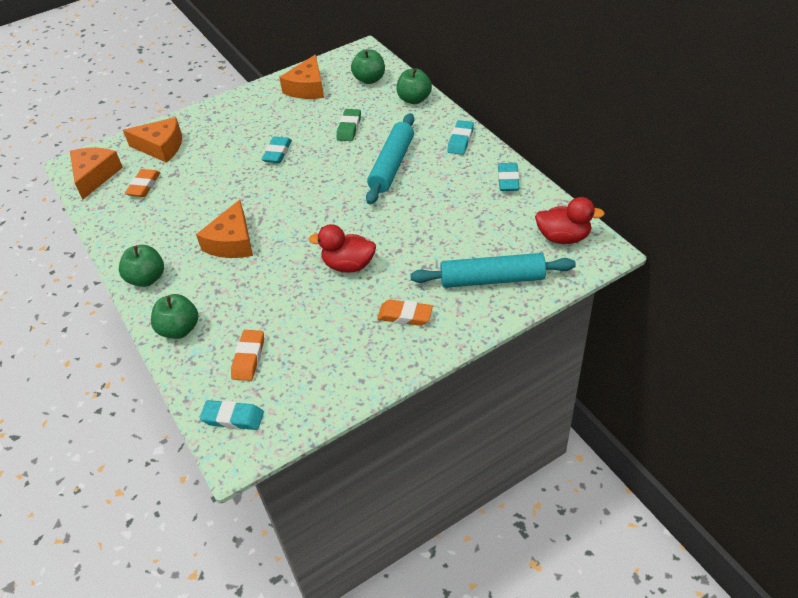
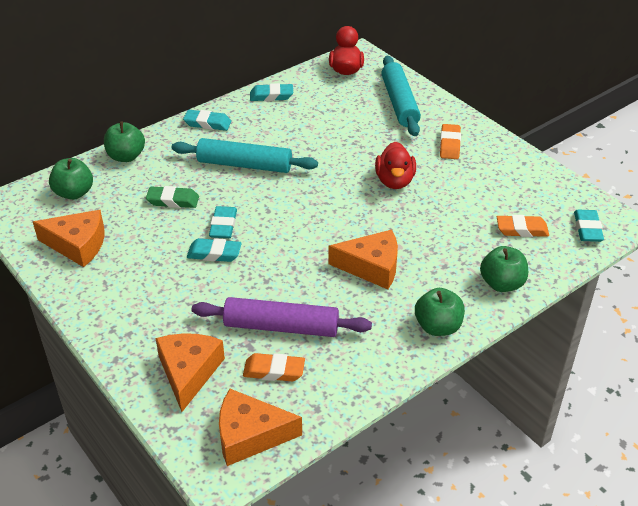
camera: 100 degrees left, 5 degrees down
none -> purple rolling pin [192,297,372,337]
none -> turquoise eraser [209,206,237,238]

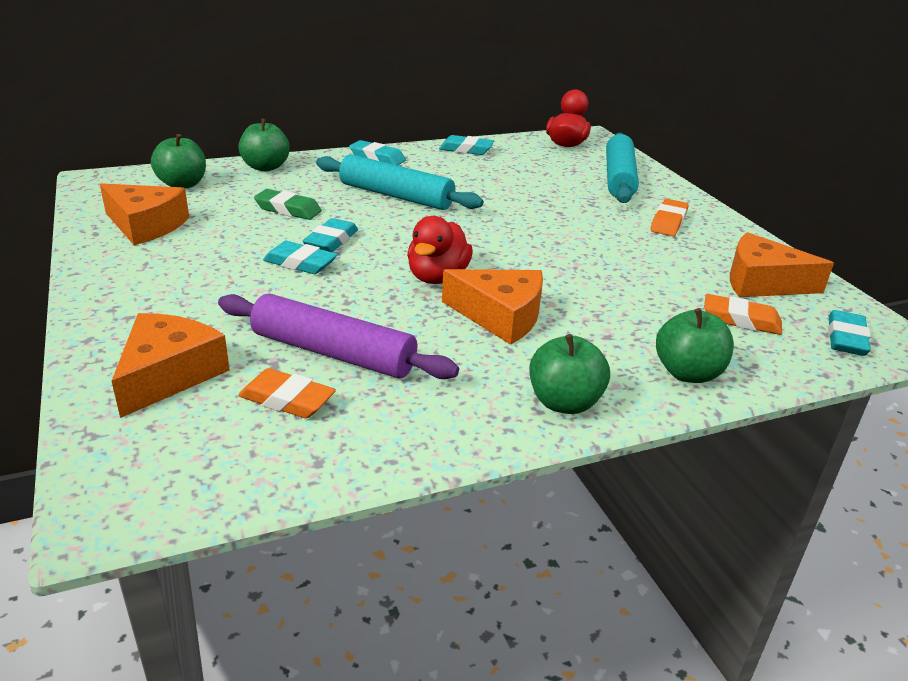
camera: 15 degrees right, 10 degrees down
orange cheese [219,389,302,466] -> orange cheese moved to [730,232,834,297]
red duck [375,142,416,189] -> red duck moved to [407,216,473,284]

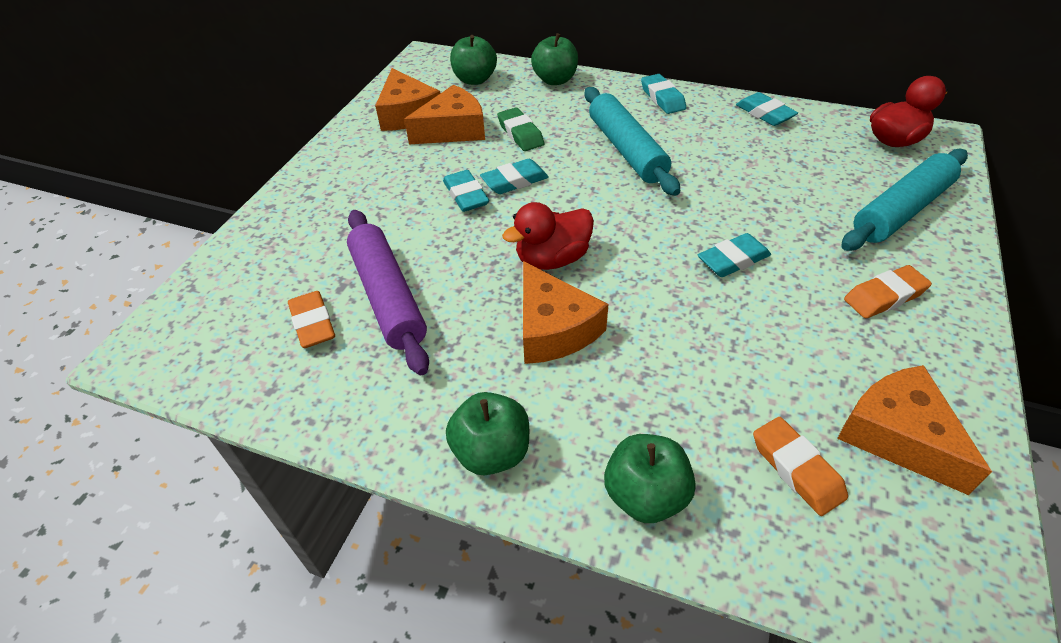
camera: 45 degrees right, 15 degrees up
orange cheese [112,313,230,418] -> orange cheese moved to [404,85,485,144]
turquoise eraser [828,310,871,356] -> turquoise eraser moved to [698,233,771,277]

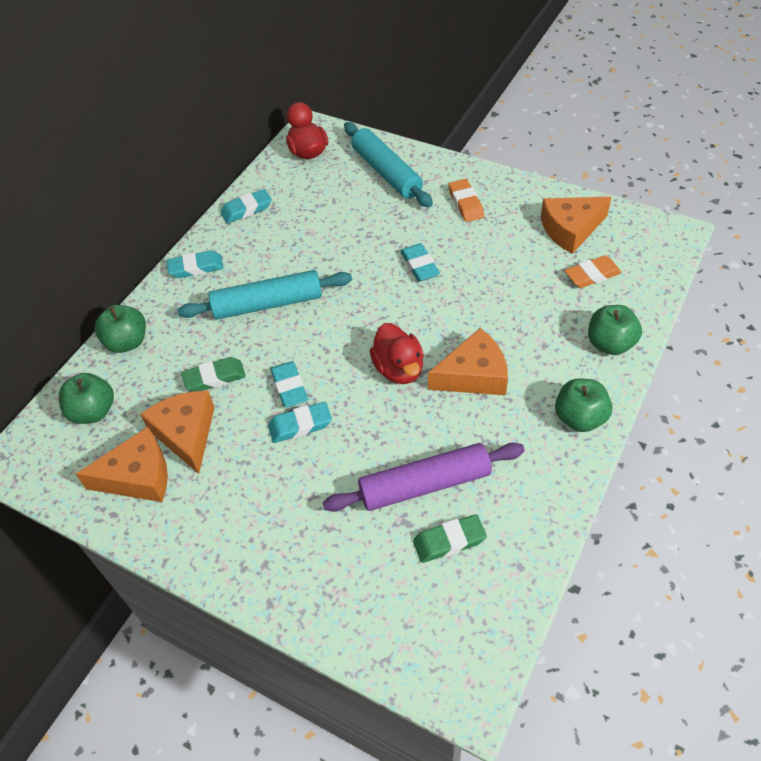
camera: 80 degrees left, 5 degrees up
orange eraser [288,291,335,348] -> green eraser [413,514,487,563]

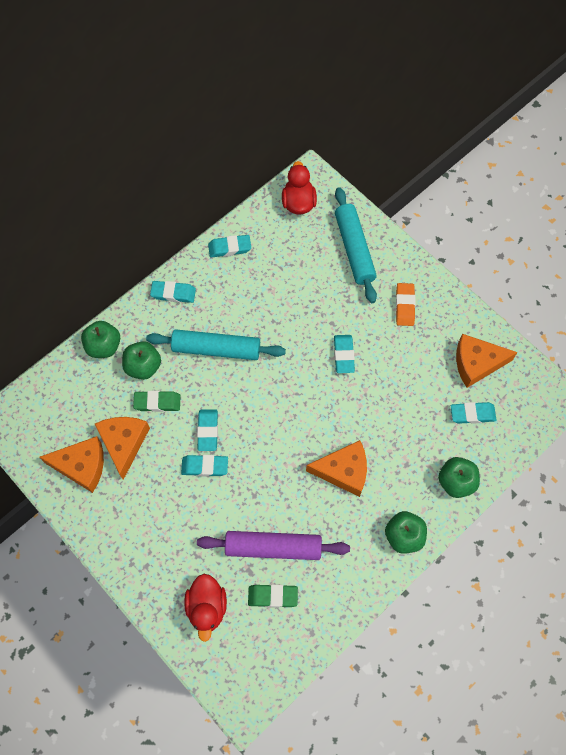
camera: 15 degrees right, 15 degrees up
green apple [59,373,114,424] -> green apple moved to [122,341,161,380]
red duck [370,323,424,384] -> red duck moved to [184,574,227,642]
orange eraser [564,255,622,288] -> turquoise eraser [451,402,496,424]

